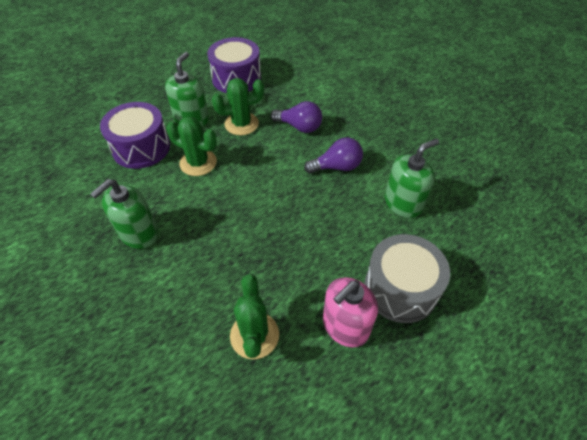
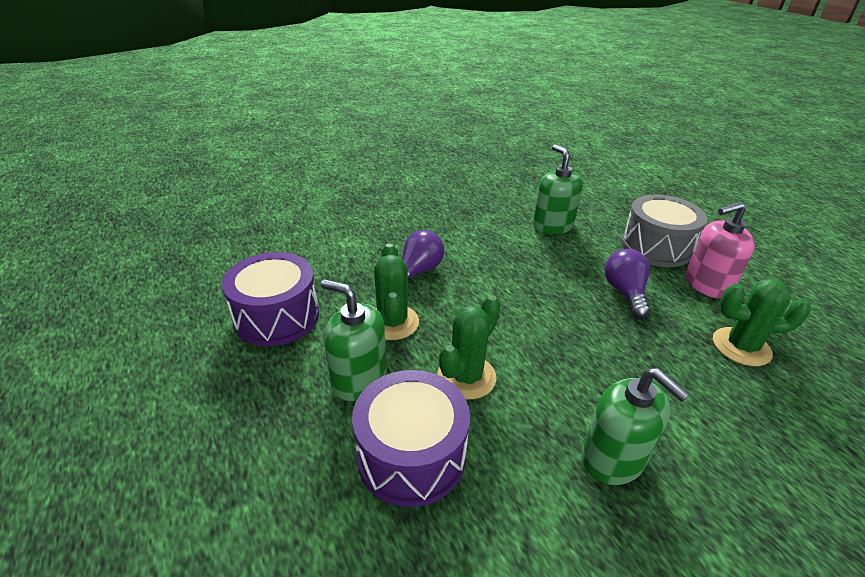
camera: 80 degrees left, 15 degrees down
purple light bulb [304,137,363,174] -> purple light bulb moved to [605,249,650,318]
pink soap dispenser [323,277,378,347] -> pink soap dispenser turned 105 degrees clockwise [685,202,755,299]

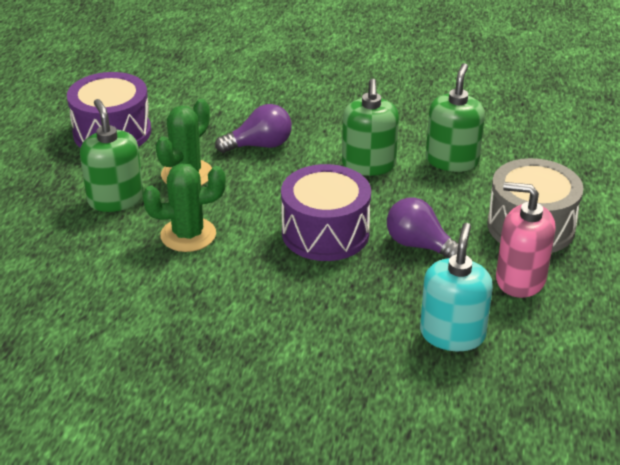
camera: 40 degrees right, 0 degrees up
purple drum [352,370,470,507] -> purple drum moved to [281,164,371,261]
green soap dispenser [582,368,690,485] -> green soap dispenser moved to [342,79,399,176]
purple light bulb [605,249,650,318] -> purple light bulb turned 90 degrees counterclockwise [387,198,458,259]
green cactus [713,279,811,366] -> turquoise soap dispenser [420,223,493,351]

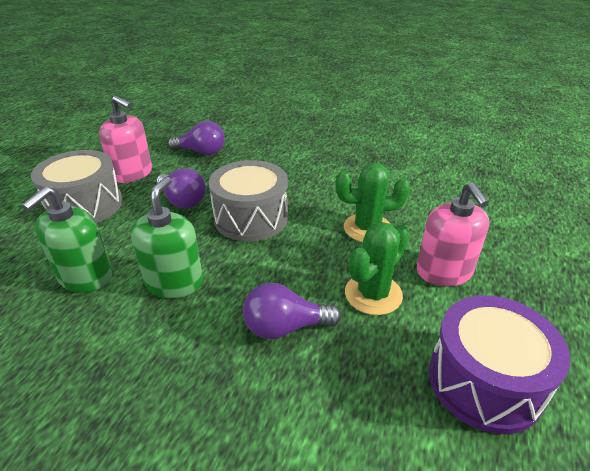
camera: 170 degrees left, 0 degrees up
green soap dispenser [80,99,144,212] -> pink soap dispenser [417,182,490,286]
purple drum [281,164,371,261] -> grey drum [209,160,288,241]
turquoise soap dispenser [420,223,493,351] -> purple light bulb [168,121,225,155]

